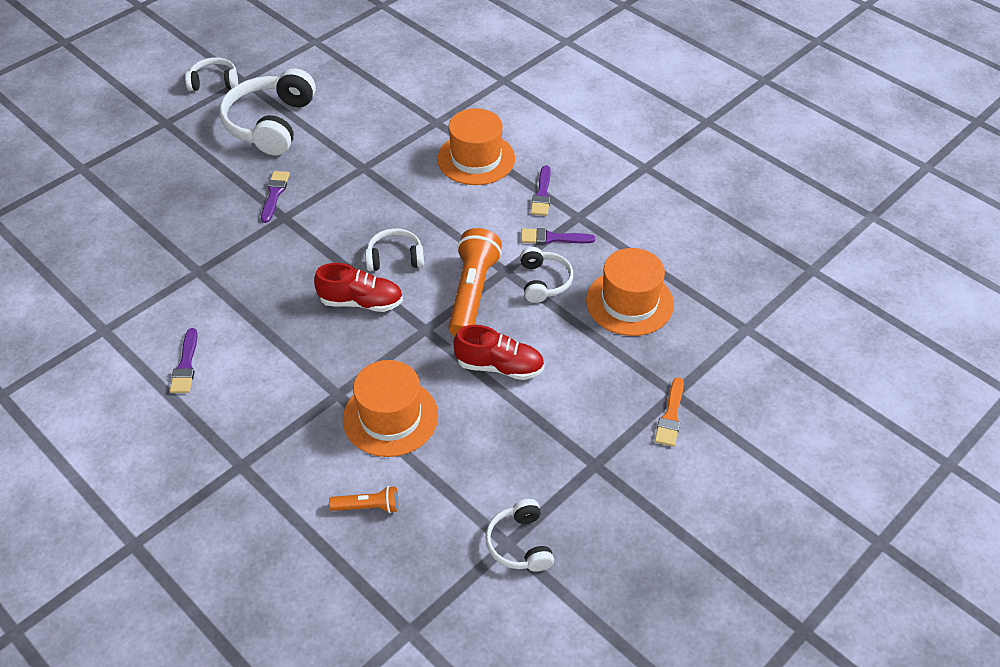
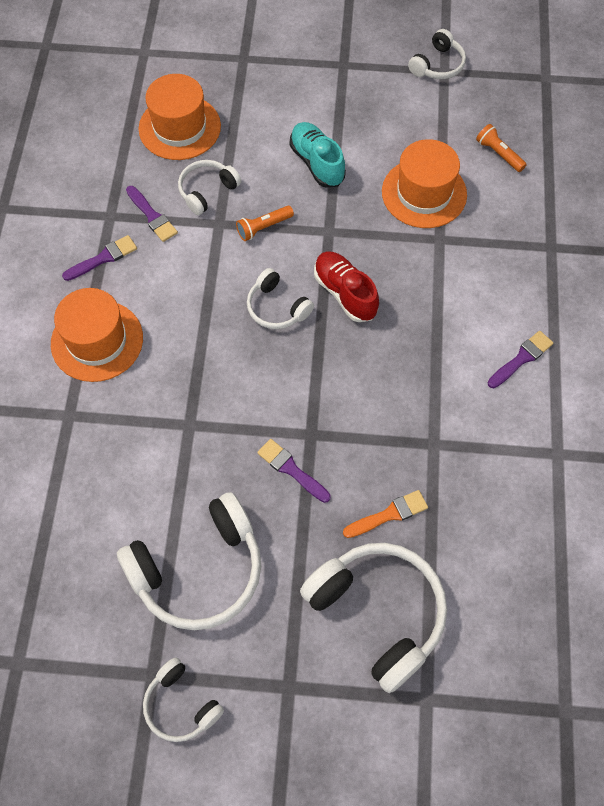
camera: 130 degrees left, 15 degrees up
purple brush [261,171,290,223] -> purple brush turned 75 degrees clockwise [257,439,331,503]
orange flashlight [448,228,502,336] -> orange flashlight [236,206,294,241], size x0.51
red shoe [454,325,544,380] -> turquoise shoe [290,122,346,187]
orange brush [655,377,684,447] -> orange brush moved to [343,490,428,538]
none -> white headphones [300,543,447,693]

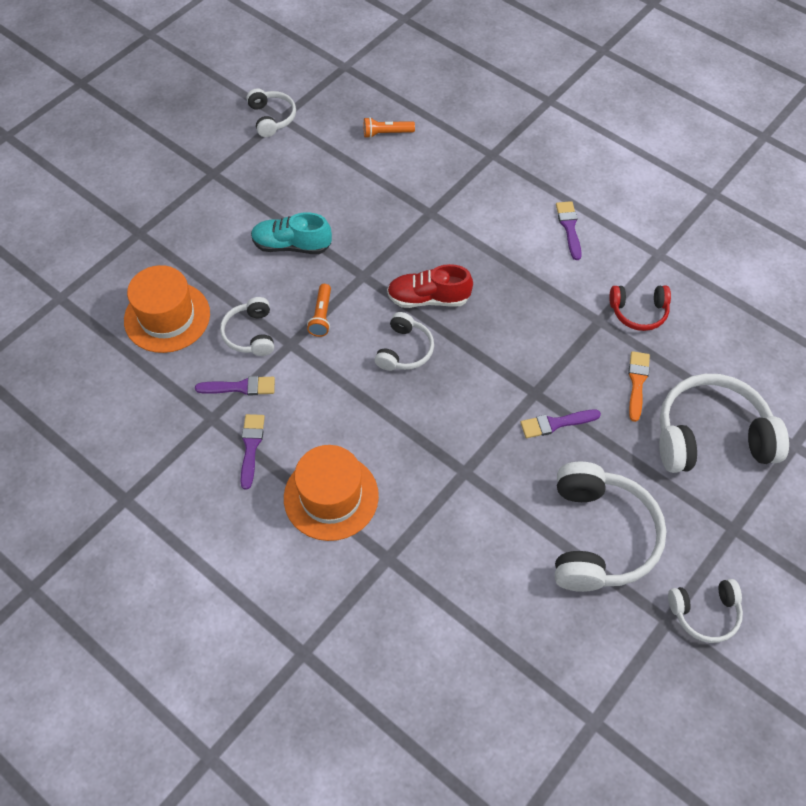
camera: 55 degrees left, 5 degrees down
white headphones [247,268,314,329] -> white headphones turned 60 degrees counterclockwise [375,312,434,371]
orange hat [382,139,467,228] -> none
none -> red headphones [609,286,671,331]

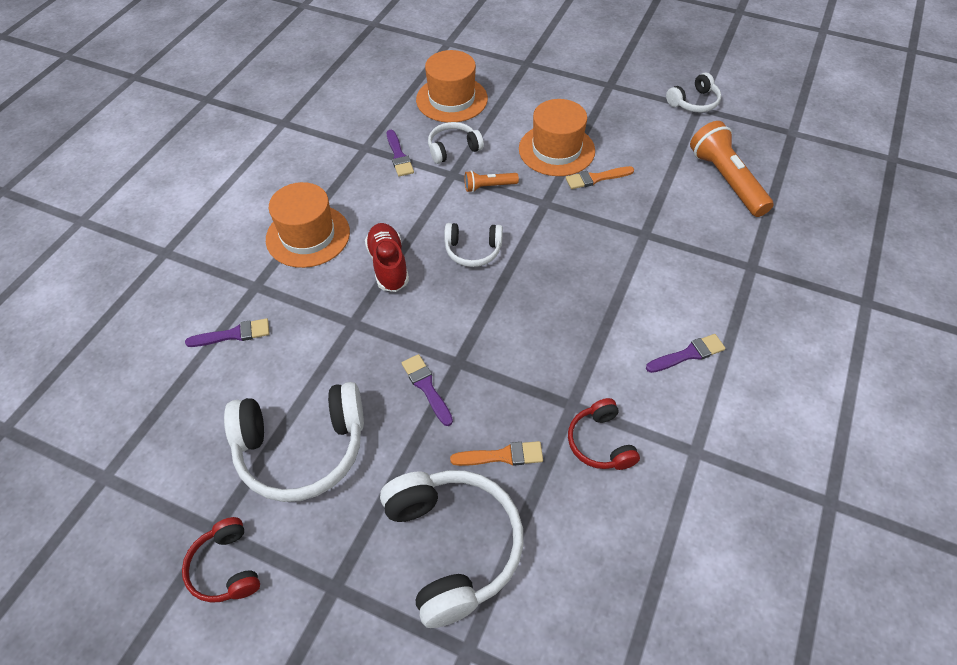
camera: 75 degrees right, 5 degrees down
purple brush [240,414,265,490] -> purple brush moved to [185,318,270,347]
turquoise shoe [251,212,332,254] -> orange hat [519,99,595,176]
orange flashlight [364,117,415,138] -> orange flashlight [690,121,774,217], size x1.98
red shoe [387,264,473,308] -> red shoe moved to [365,223,409,292]
white headphones [668,579,743,643] -> red headphones [182,517,260,603]
none -> orange brush [566,166,634,189]

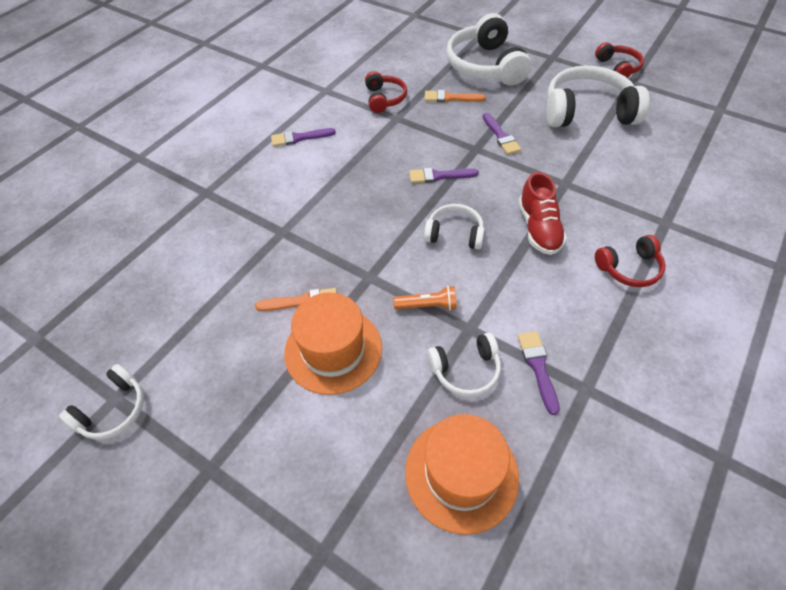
camera: 170 degrees left, 0 degrees up
purple brush [185,318,270,347] -> purple brush moved to [409,168,479,183]
orange hat [266,182,350,268] -> red headphones [595,235,666,287]
white headphones [666,73,721,112] -> white headphones turned 150 degrees clockwise [59,364,144,440]
orange flashlight [690,121,774,217] -> none

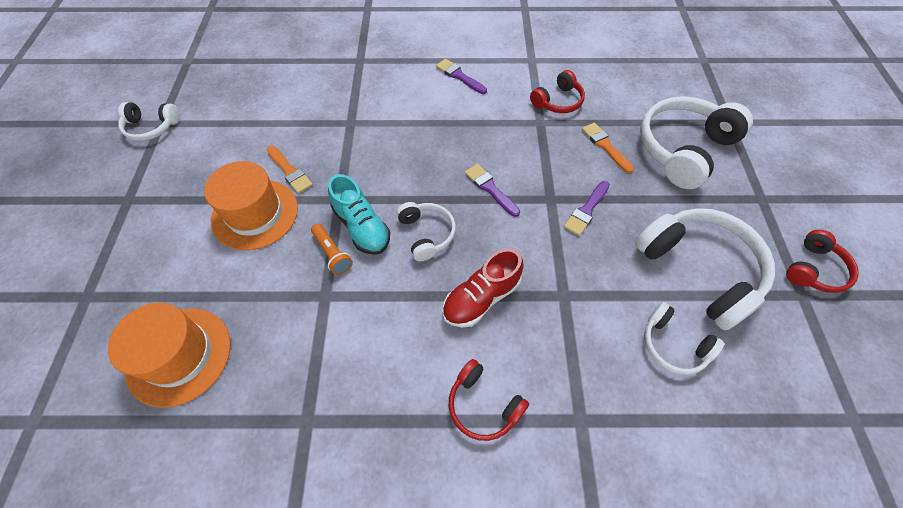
camera: 55 degrees right, 5 degrees up
white headphones [427,333,501,397] -> white headphones moved to [644,302,724,375]
purple brush [518,331,560,415] -> none
none -> turquoise shoe [328,174,390,255]

